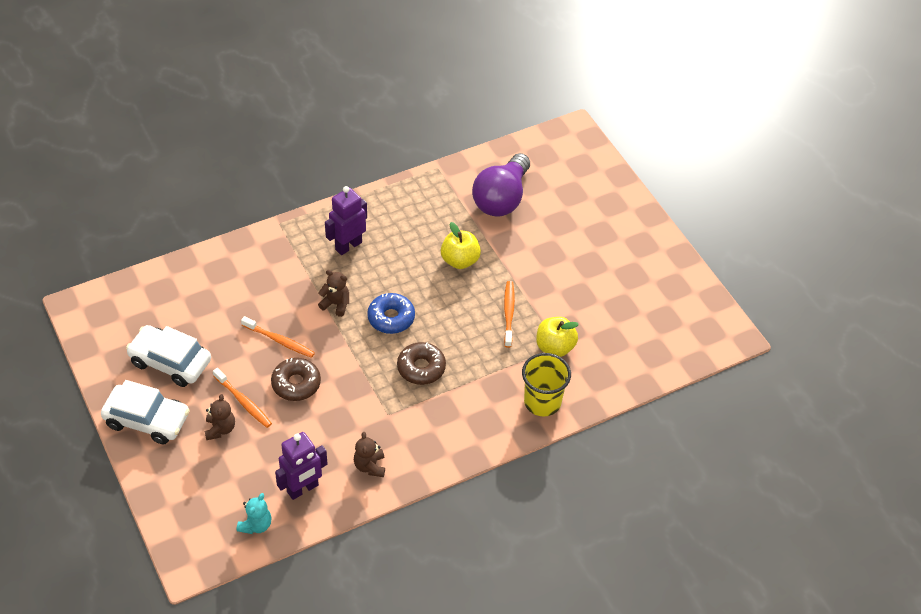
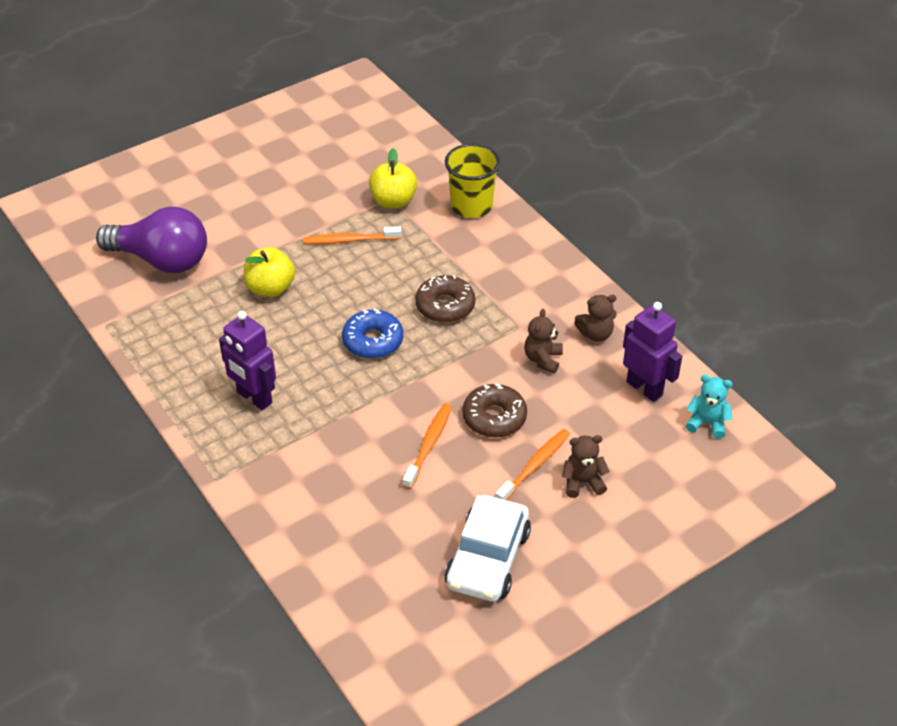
camera: 95 degrees left, 5 degrees down
white car [101,380,190,444] -> none
brown teddy bear [318,270,349,317] -> brown teddy bear moved to [524,309,563,374]

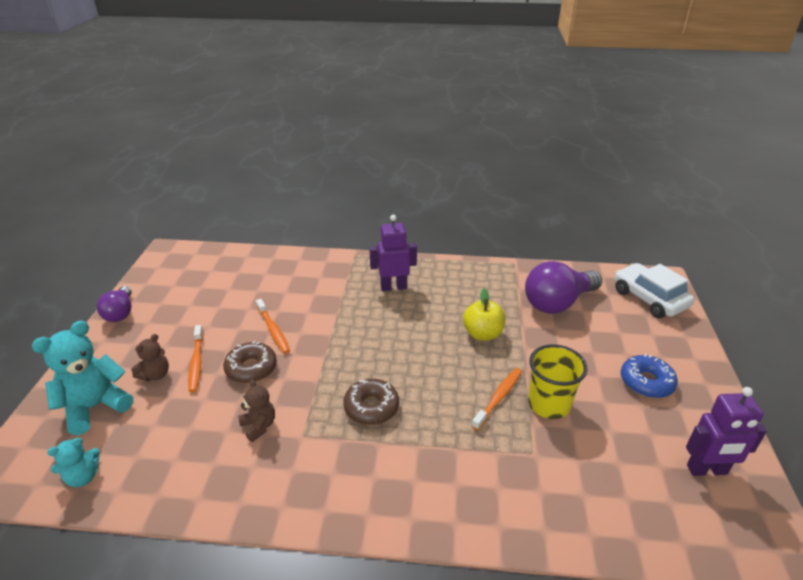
camera: 130 degrees right, 10 degrees down
blue donut [342,309,403,359] -> blue donut moved to [621,354,678,398]
yellow apple [369,148,417,208] -> none
yellow cup [445,144,500,218] -> yellow cup moved to [528,344,588,419]
white car [445,495,531,601] -> white car moved to [615,263,694,318]
brown teddy bear [574,295,617,342] -> none
purple robot [623,302,682,402] -> purple robot moved to [686,387,767,476]
none -> turquoise teddy bear [32,321,133,435]
none -> purple light bulb [97,286,132,322]

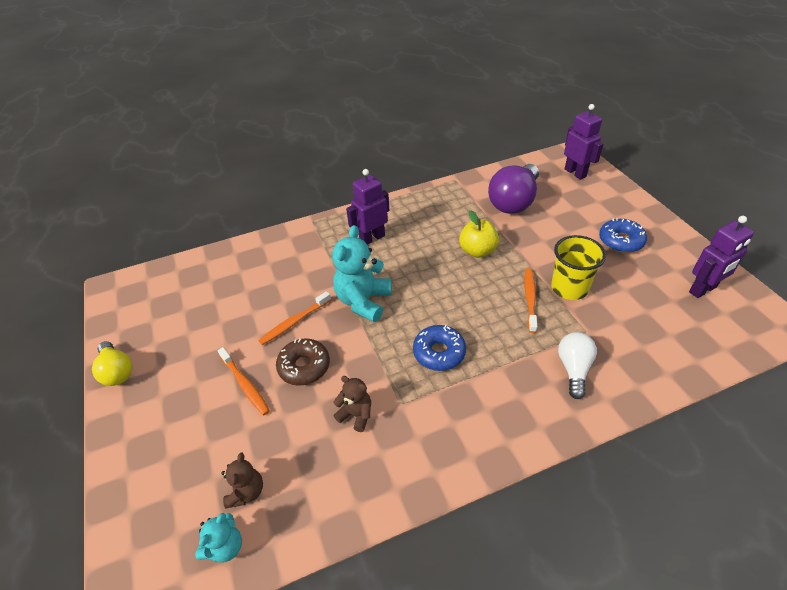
camera: 25 degrees left, 10 degrees up
turquoise teddy bear [32,321,133,435] -> turquoise teddy bear moved to [332,225,392,322]
purple light bulb [97,286,132,322] -> yellow light bulb [92,341,133,386]
brown teddy bear [131,334,169,381] -> brown teddy bear moved to [221,452,263,508]
orange toothbrush [256,299,290,353] -> orange toothbrush turned 105 degrees clockwise [258,291,331,345]
brown donut [343,379,399,425] -> blue donut [413,325,466,371]
white car [615,263,694,318] -> purple robot [564,104,603,180]
none -> white light bulb [558,332,597,399]

